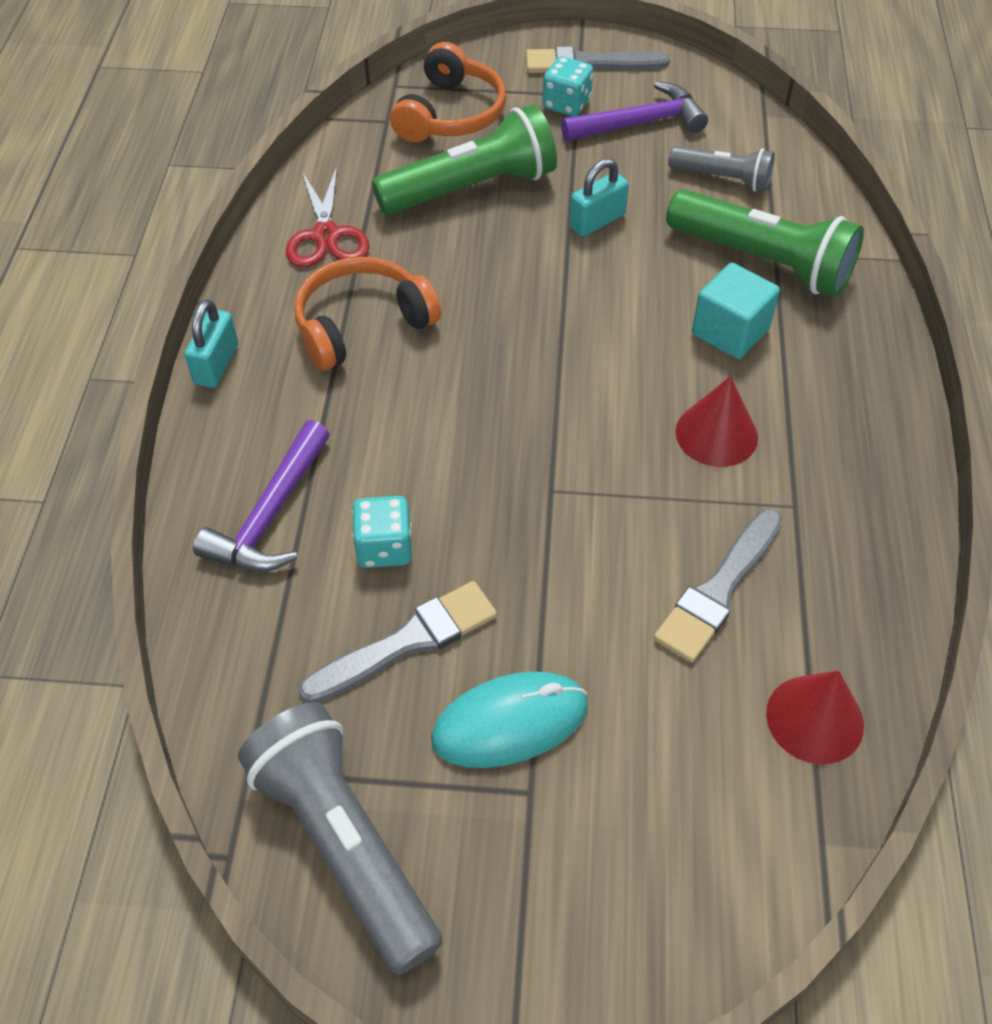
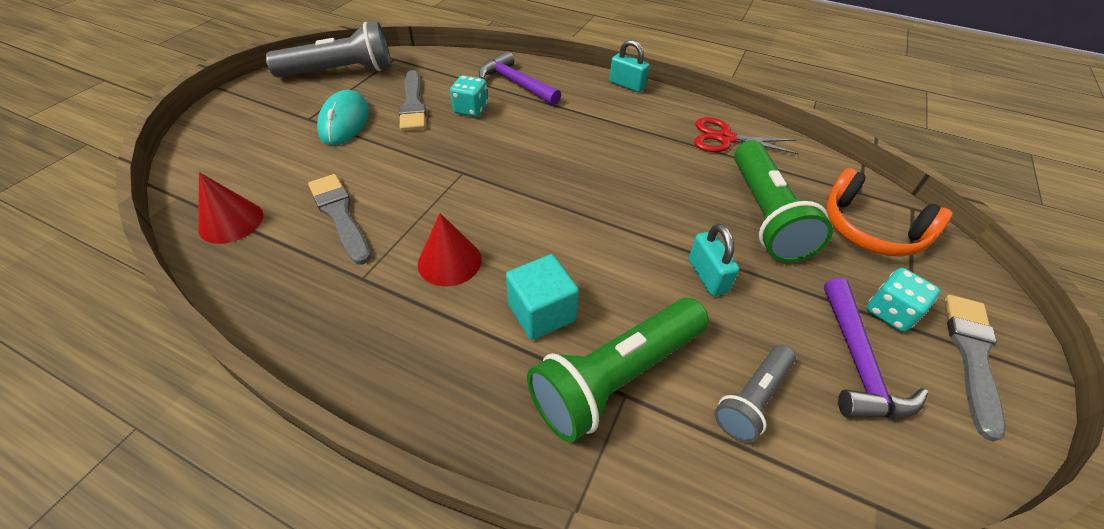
camera: 110 degrees right, 5 degrees down
orange headphones [294,257,441,371] -> none

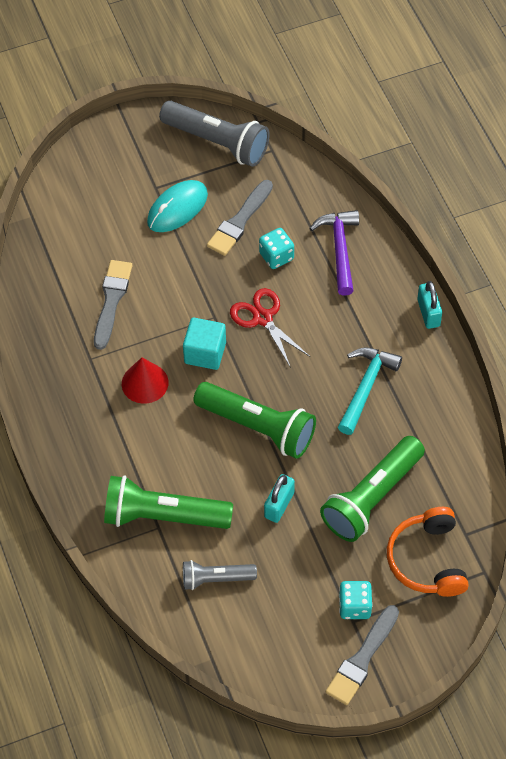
camera: 45 degrees right, 10 degrees up
red cone [198,172,263,244] -> none
turquoise cube [506,254,579,340] -> turquoise cube moved to [183,317,226,370]
red scissors [694,117,799,155] -> red scissors moved to [230,288,310,368]
purple hammer [824,278,928,418] -> none
grey brush [945,295,1005,442] -> grey brush turned 150 degrees clockwise [326,605,399,705]
none -> green flashlight [193,382,316,459]
none -> turquoise hammer [338,348,402,435]

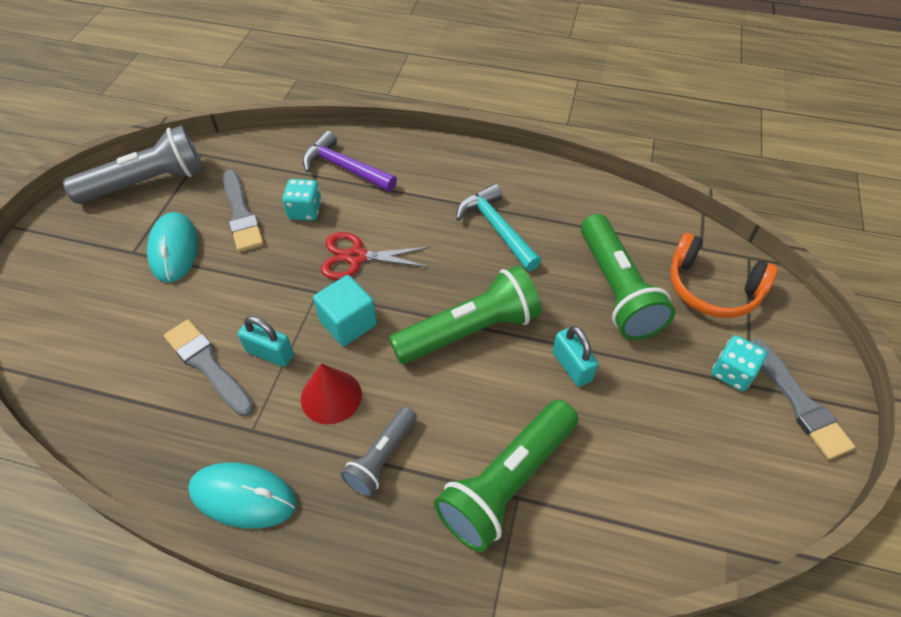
camera: 55 degrees left, 5 degrees down
grey flashlight [183,560,257,590] -> grey flashlight moved to [341,407,417,497]
turquoise padlock [417,281,442,329] -> turquoise padlock moved to [238,316,294,367]
none -> turquoise mouse [188,463,297,529]

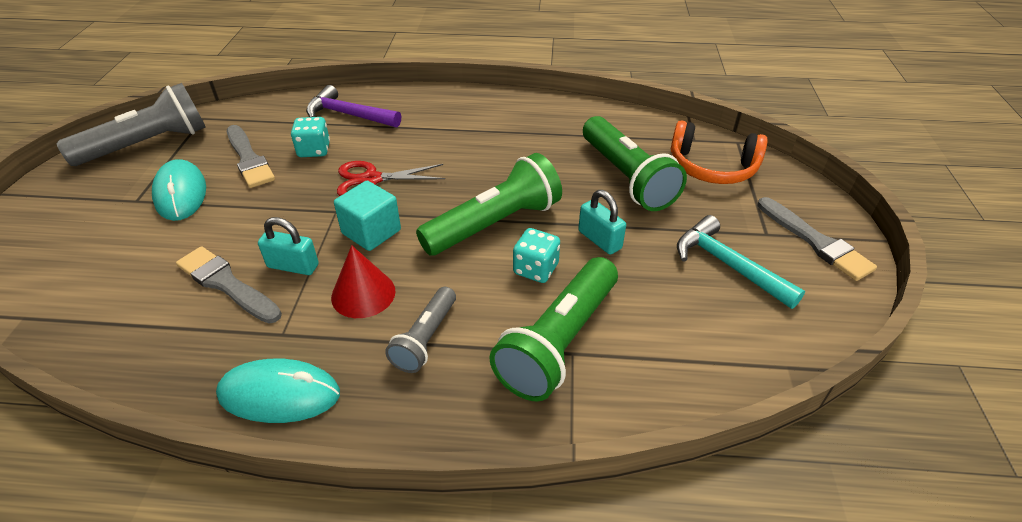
camera: 10 degrees left, 10 degrees down
turquoise hammer [456,184,541,271] -> turquoise hammer moved to [677,215,805,309]
turquoise dice [712,335,767,391] -> turquoise dice moved to [513,228,560,283]

